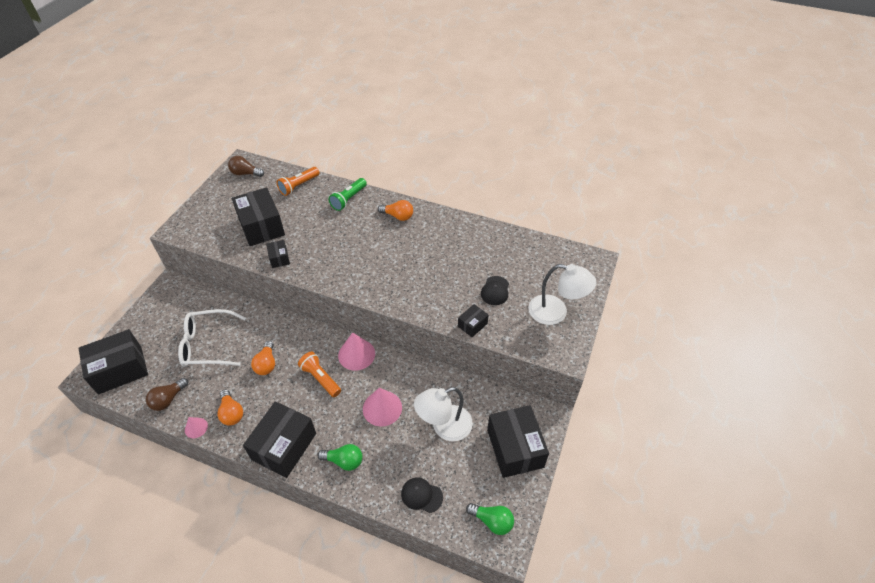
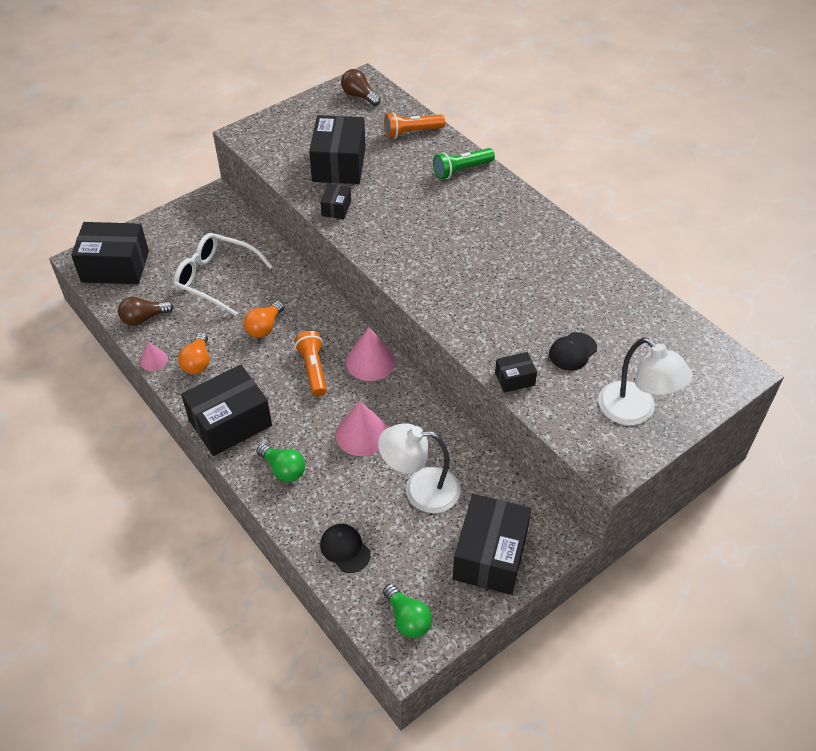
camera: 30 degrees right, 0 degrees up
orange light bulb [378,200,413,221] -> none

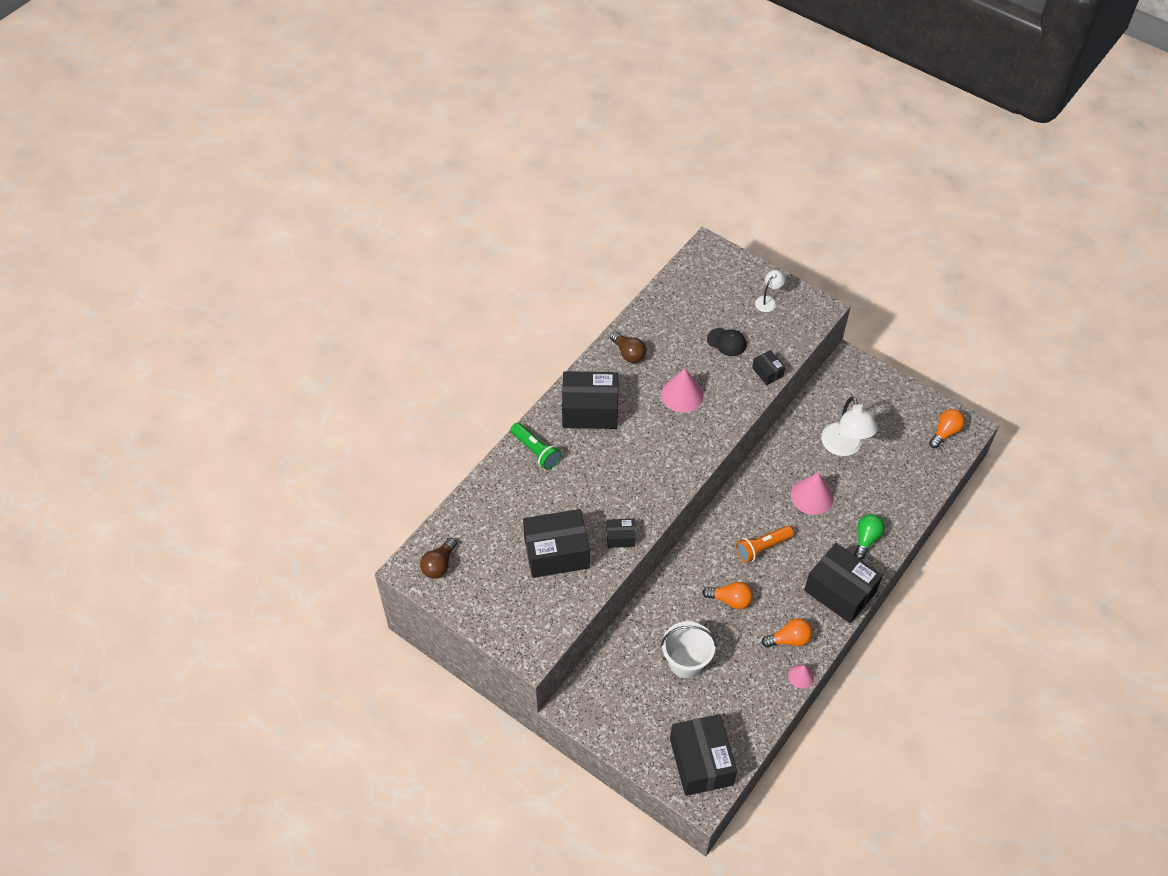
camera: 105 degrees left, 5 degrees up
brown light bulb [118,297,174,326] -> brown light bulb moved to [610,332,646,363]
white glasses [173,233,273,316] -> white bucket [661,621,716,678]
black cap [320,524,371,573] -> none
pink cone [346,327,396,381] -> pink cone moved to [661,369,704,412]
green light bulb [383,584,432,638] -> orange light bulb [929,409,965,448]
orange flashlight [384,112,445,139] -> none
black box [453,494,532,595] -> black box moved to [562,371,618,429]
white lamp [598,337,693,425] -> white lamp [755,270,785,312], size x0.53

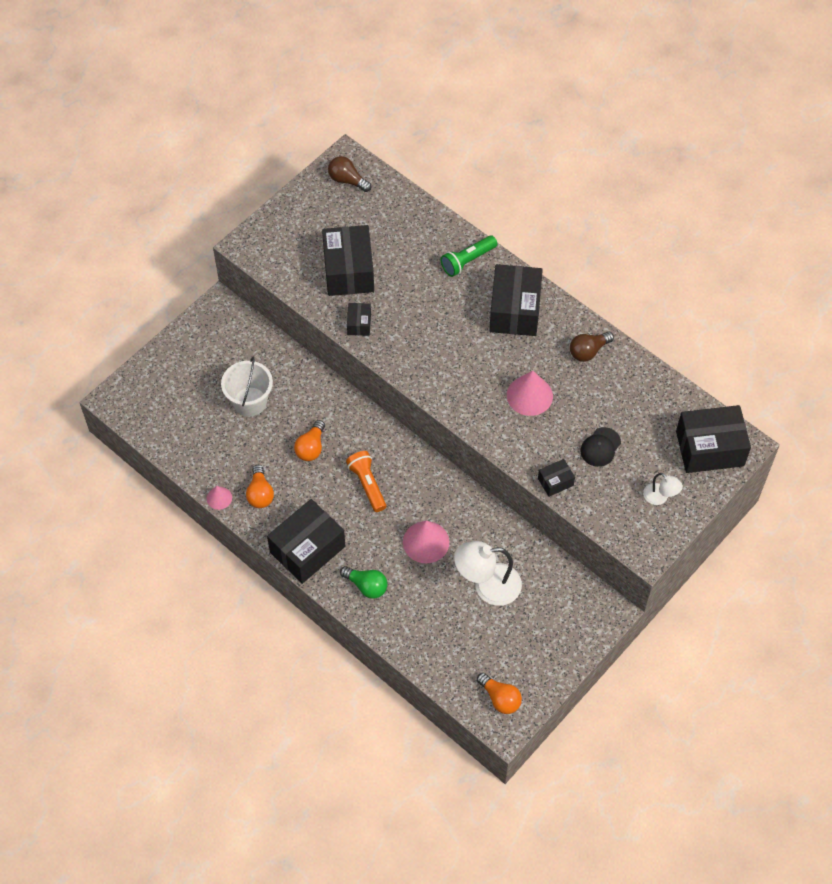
camera: 95 degrees right, 5 degrees up
black box [670,714,737,796] -> black box moved to [676,405,751,473]

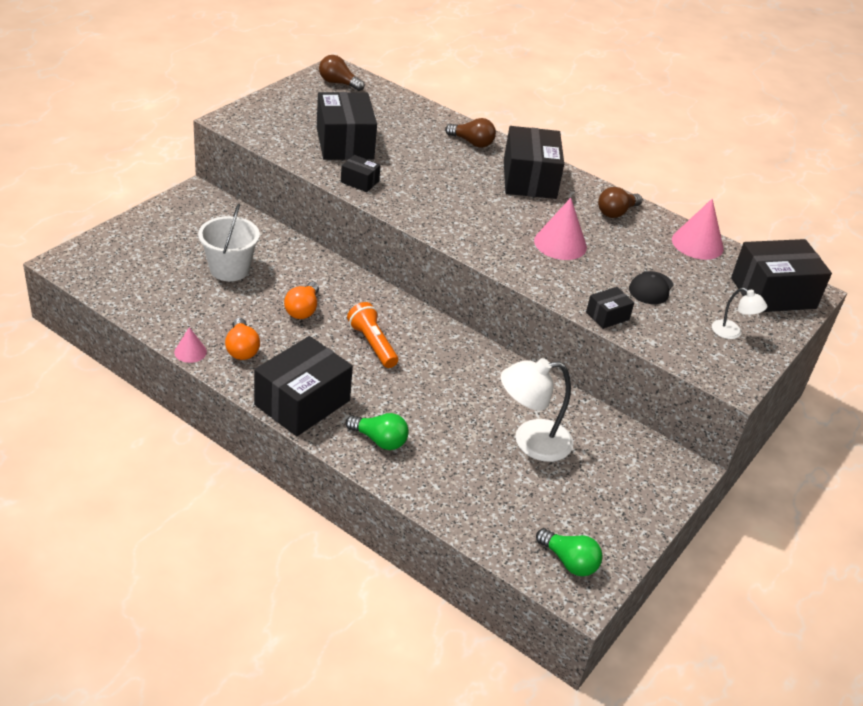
camera: 10 degrees left, 20 degrees down
black box [347,303,371,336] -> black box turned 60 degrees counterclockwise [341,155,381,192]
pink cone [403,520,450,563] -> pink cone moved to [672,199,724,260]
green flashlight [441,235,497,277] -> brown light bulb [445,118,496,148]
orange light bulb [477,673,522,714] -> green light bulb [536,528,603,576]

